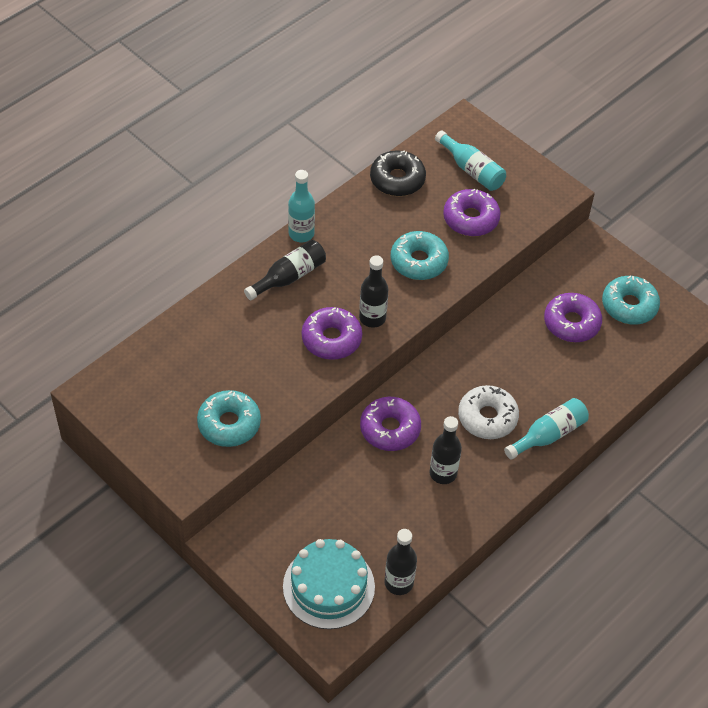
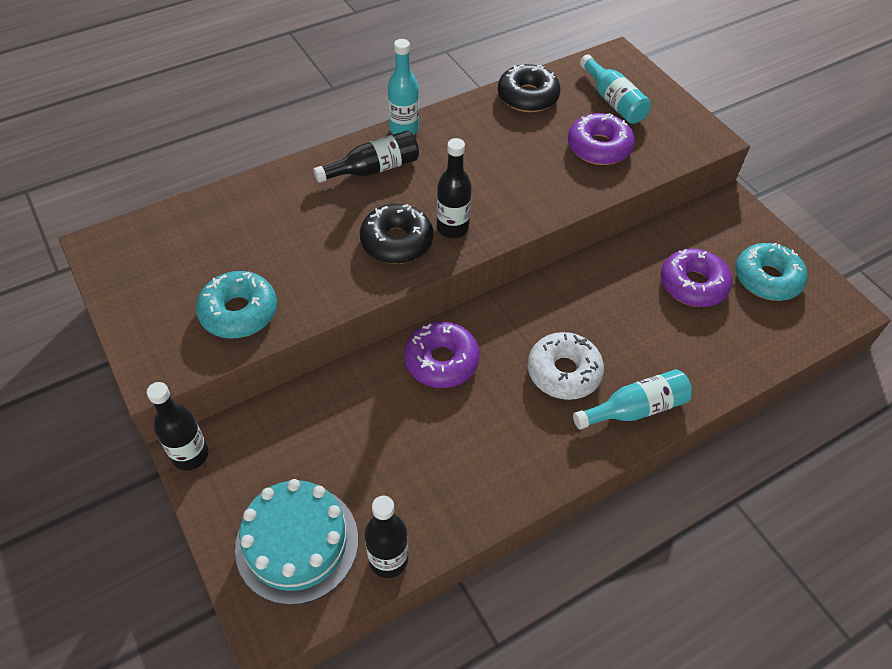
camera: 15 degrees right, 0 degrees up
purple donut [302,307,362,360] -> black donut [360,204,433,264]
turquoise donut [391,231,449,280] -> none
black bottle [429,416,462,484] -> black bottle moved to [147,382,209,470]

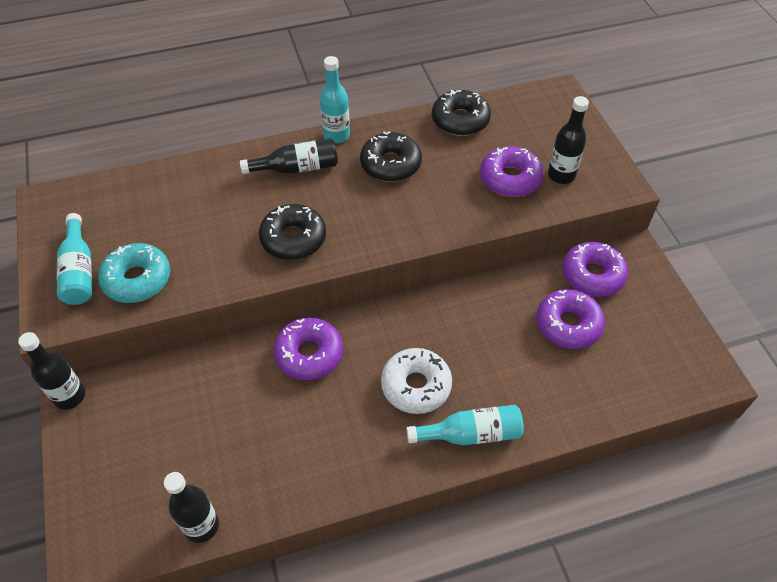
camera: 15 degrees right, 0 degrees up
turquoise cake [235,479,358,605] -> none
black bottle [437,138,472,238] -> black bottle moved to [548,96,589,184]
turquoise bottle [580,54,651,124] -> turquoise bottle moved to [57,213,92,305]
turquoise donut [736,243,807,301] -> none
none -> black donut [360,131,422,182]
none -> purple donut [562,242,628,297]

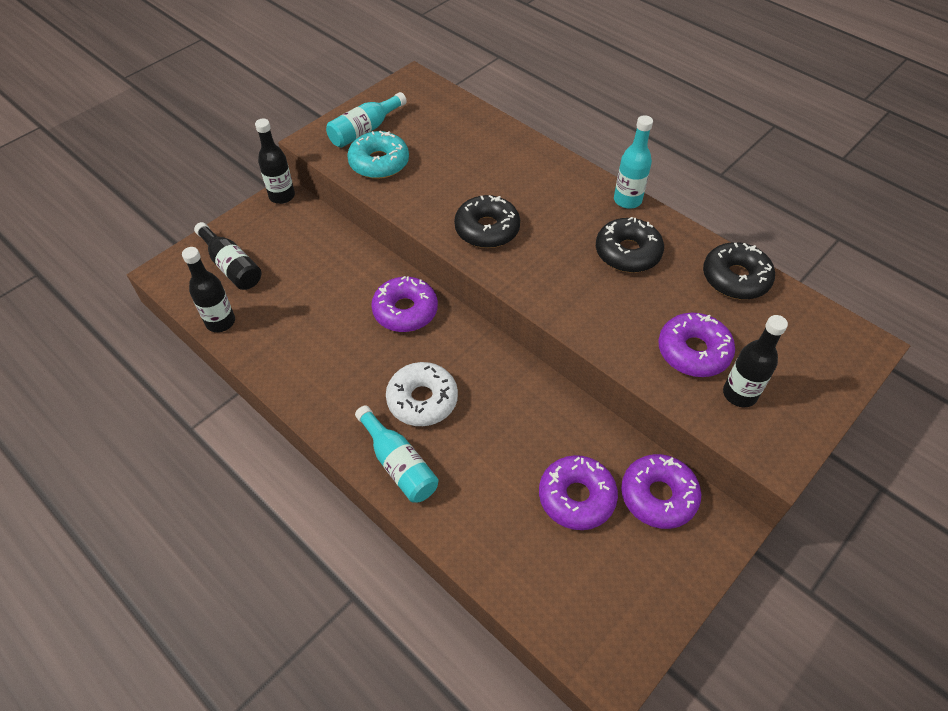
camera: 60 degrees right, 0 degrees up
black bottle [240,138,338,174] -> black bottle moved to [194,222,261,290]

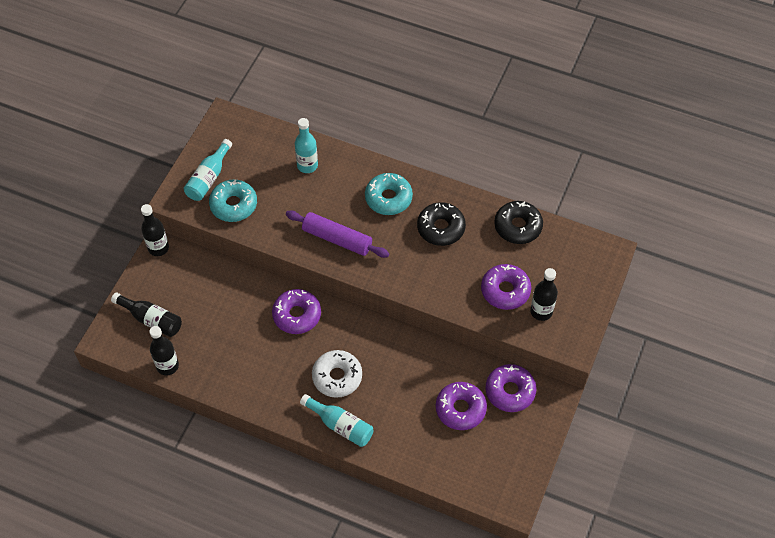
camera: 20 degrees left, 5 degrees up
black donut [454,195,520,248] -> purple rolling pin [286,211,389,258]
turquoise bottle [614,115,653,209] -> turquoise bottle moved to [295,118,318,173]
none -> turquoise donut [365,173,413,215]

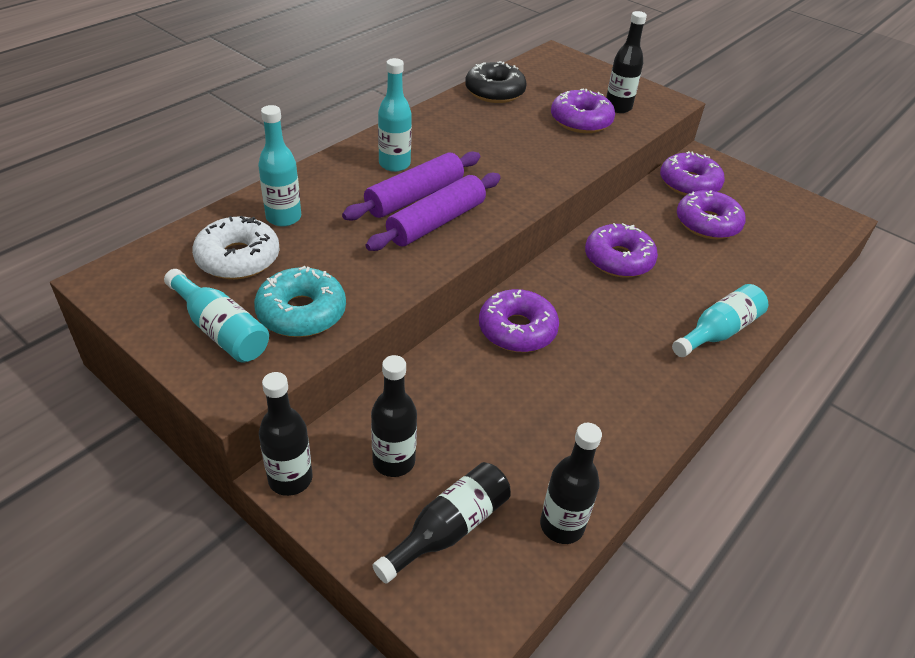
camera: 75 degrees left, 15 degrees down
white donut [312,350,362,398] -> white donut moved to [192,215,280,279]
turquoise donut [365,173,413,215] -> turquoise bottle [378,58,412,172]
black donut [417,202,466,246] -> none
none -> purple rolling pin [342,151,480,221]
none -> black bottle [371,355,417,477]
none -> purple donut [585,223,658,278]

